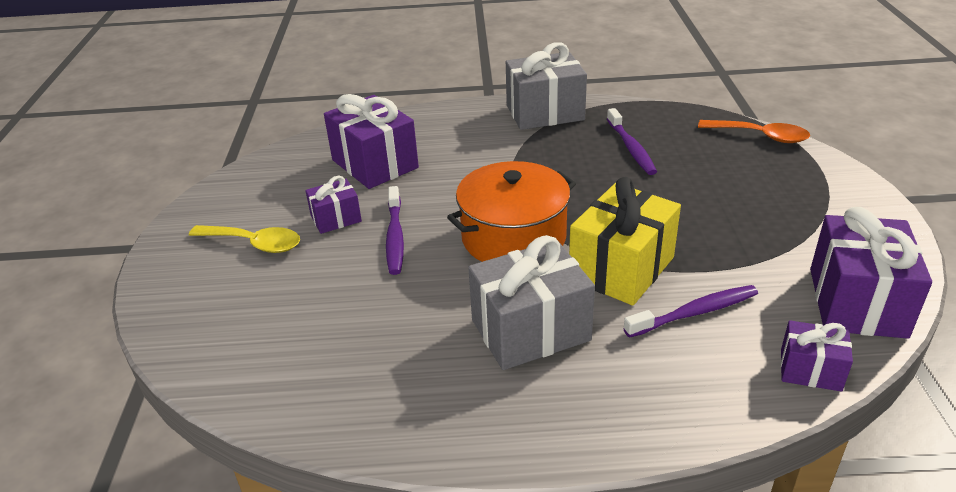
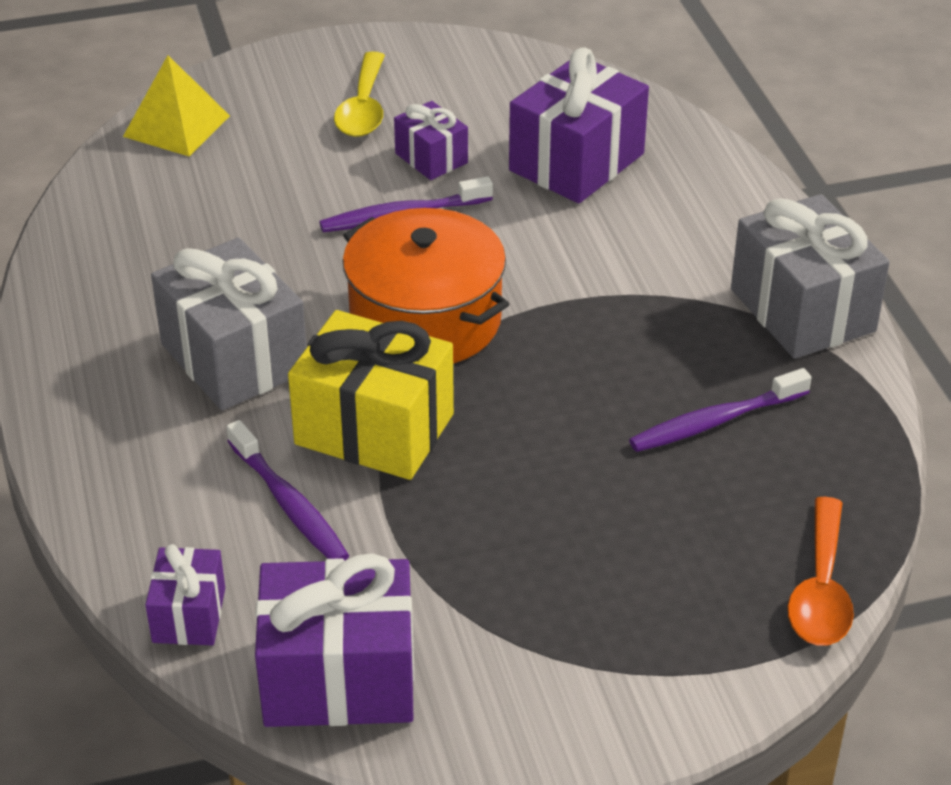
camera: 75 degrees right, 5 degrees up
none -> yellow pyramid [123,55,230,156]

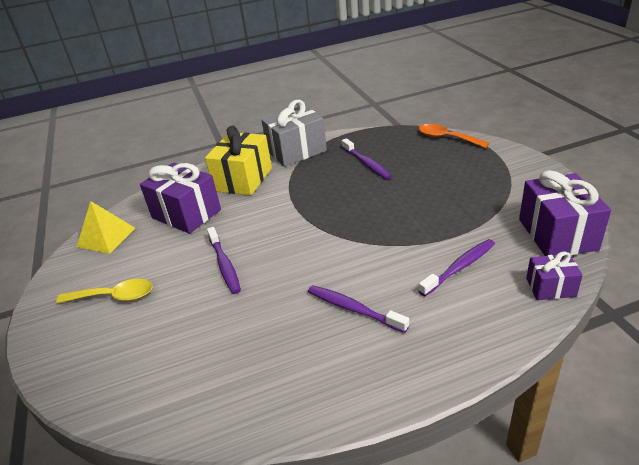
camera: 90 degrees left, 5 degrees down
yellow pyramid [123,55,230,156] -> yellow pyramid moved to [77,201,135,254]
grey gift [151,237,307,411] -> purple toothbrush [308,285,409,333]
yellow gift [288,310,454,480] -> yellow gift moved to [205,125,272,195]
orange pot [342,208,509,364] -> none
purple gift [394,101,468,180] -> none
orange spoon [788,497,854,646] -> orange spoon turned 150 degrees counterclockwise [418,124,489,148]

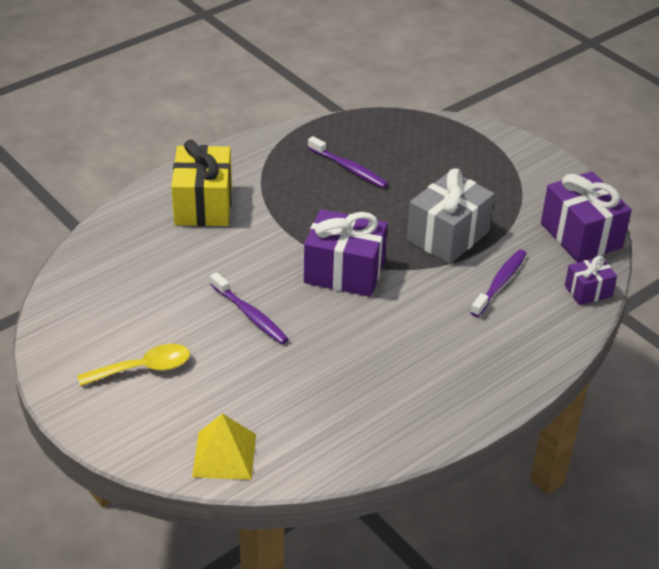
camera: 25 degrees left, 5 degrees up
yellow pyramid [77,201,135,254] -> yellow pyramid moved to [192,413,256,480]
purple gift [140,163,221,234] -> purple gift moved to [304,209,387,297]
grey gift [262,99,327,167] -> grey gift moved to [407,169,495,264]
purple toothbrush [308,285,409,333] -> none
orange spoon [418,124,489,148] -> none

